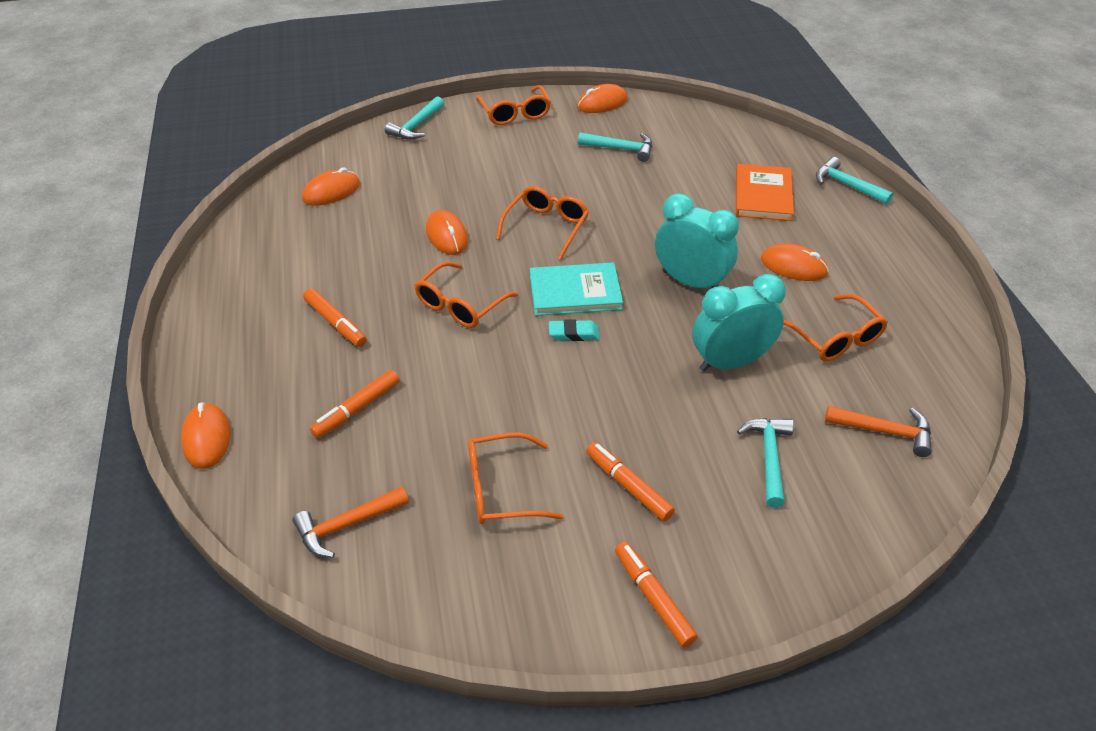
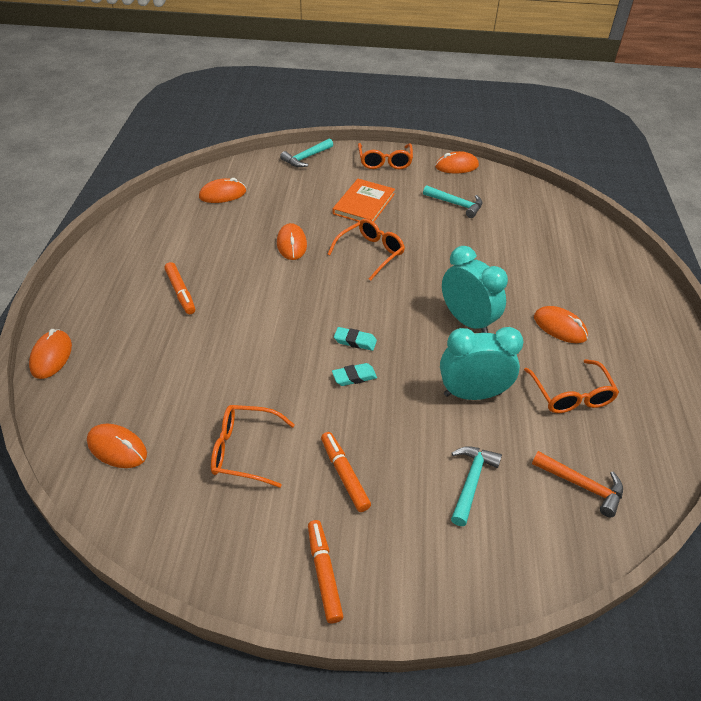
camera: 15 degrees right, 0 degrees up
orange hammer [293,486,409,558] -> orange mouse [87,424,147,468]
orange marker [310,370,400,438] -> none
orange glasses [415,262,519,328] -> none
turquoise book [530,262,623,316] -> none
orange book [736,164,794,221] -> orange book moved to [333,179,395,222]
turquoise hammer [816,157,893,204] -> none
none -> turquoise eraser [332,363,377,386]

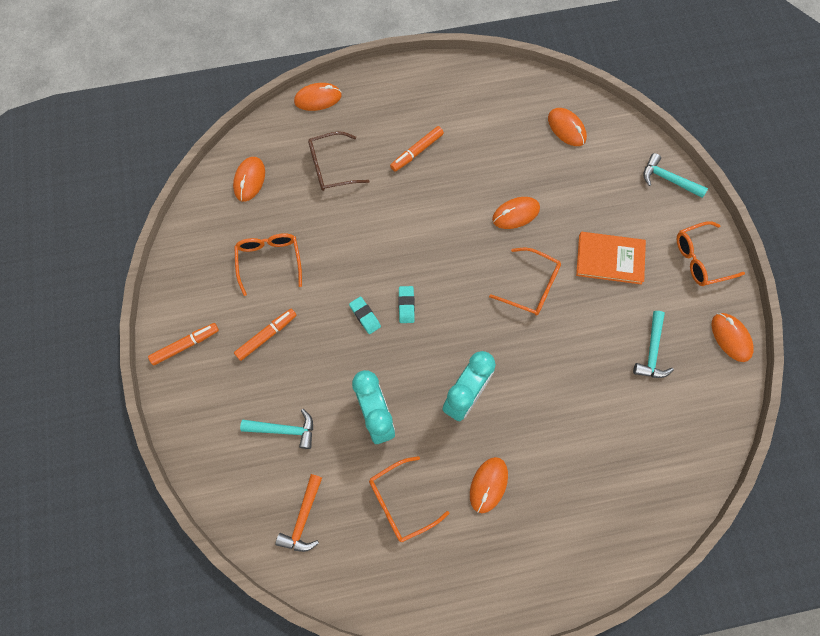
camera: 75 degrees right, 25 degrees up
none -> brown glasses [308,131,370,191]

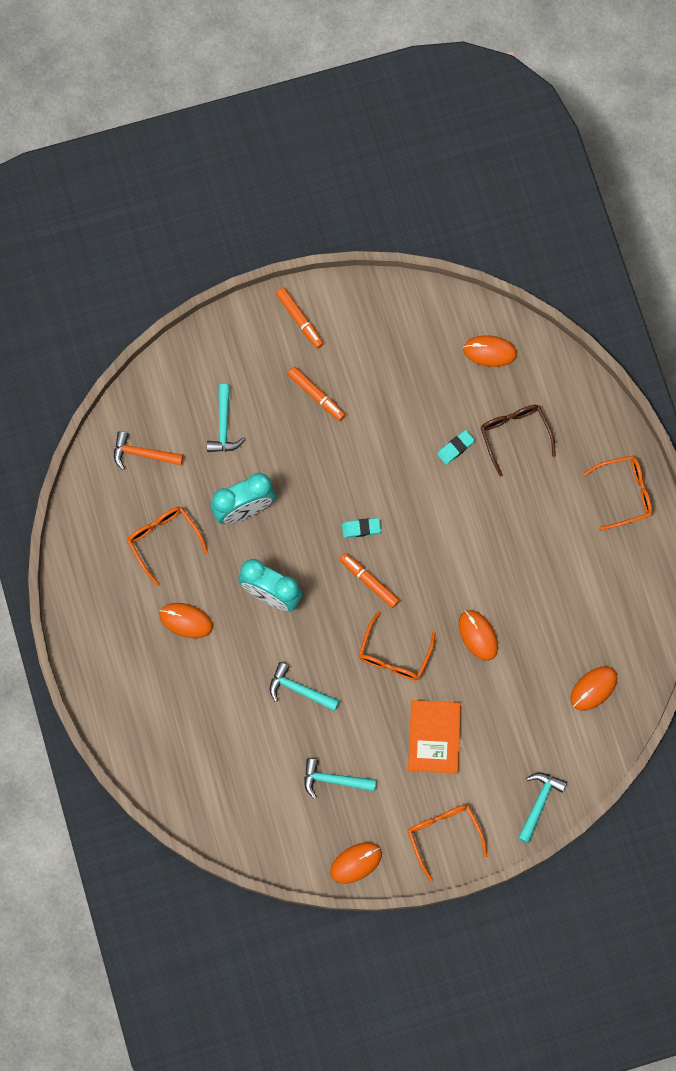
camera: 85 degrees right, 5 degrees up
orange glasses [234,233,302,296] -> orange glasses moved to [583,456,652,530]
orange mouse [294,83,342,111] -> none
turquoise eraser [349,296,381,334] -> turquoise eraser moved to [437,430,475,465]
orange marker [390,126,444,172] -> orange marker moved to [339,553,400,608]
none -> turquoise hammer [270,662,339,711]

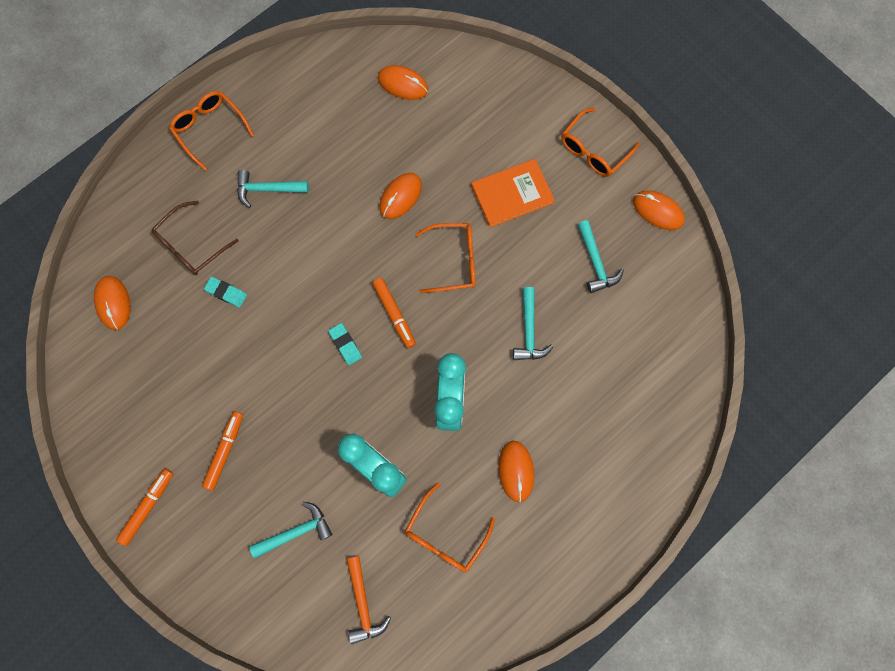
camera: 115 degrees left, 0 degrees up
orange marker [339,553,400,608] -> orange marker turned 45 degrees counterclockwise [372,278,416,348]
turquoise hammer [518,773,567,843] -> turquoise hammer moved to [237,170,309,208]

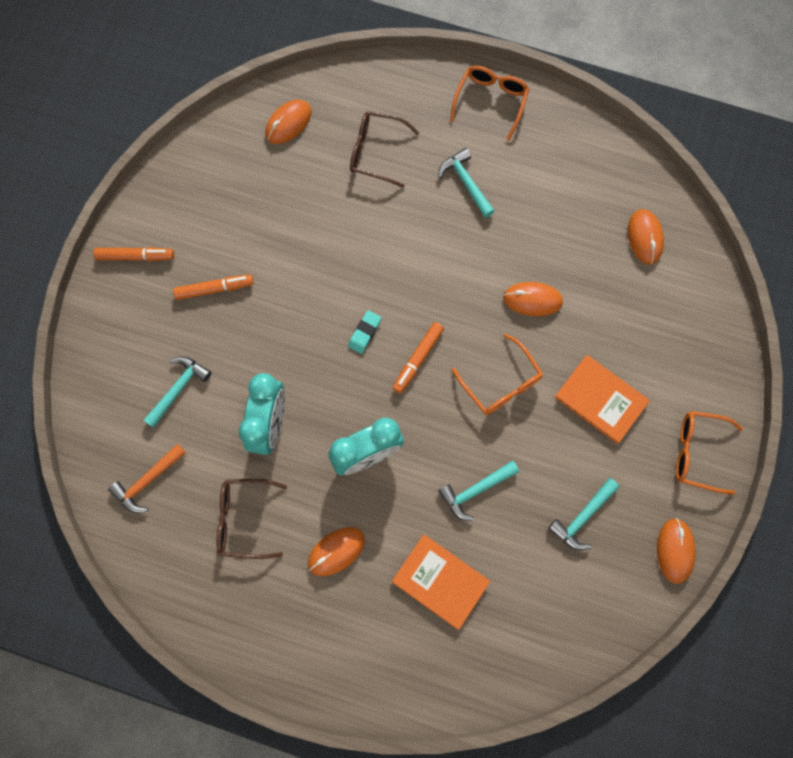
camera: 60 degrees right, 0 degrees up
turquoise eraser [204,276,247,308] -> none
turquoise hammer [249,501,332,558] -> turquoise hammer turned 90 degrees counterclockwise [143,356,212,428]
orange glasses [405,482,495,572] -> brown glasses [217,479,287,559]
none -> orange book [392,534,491,630]

